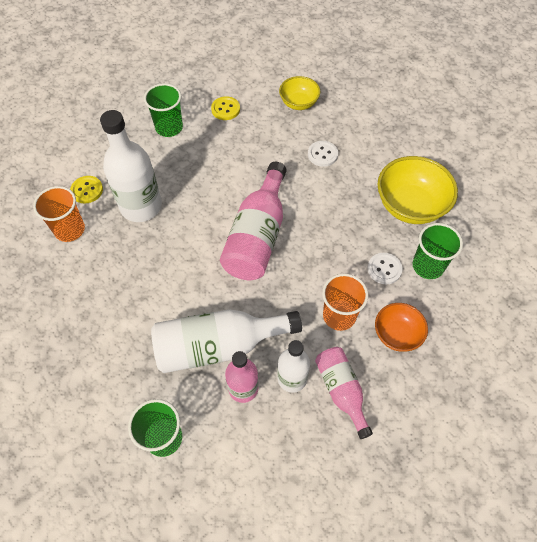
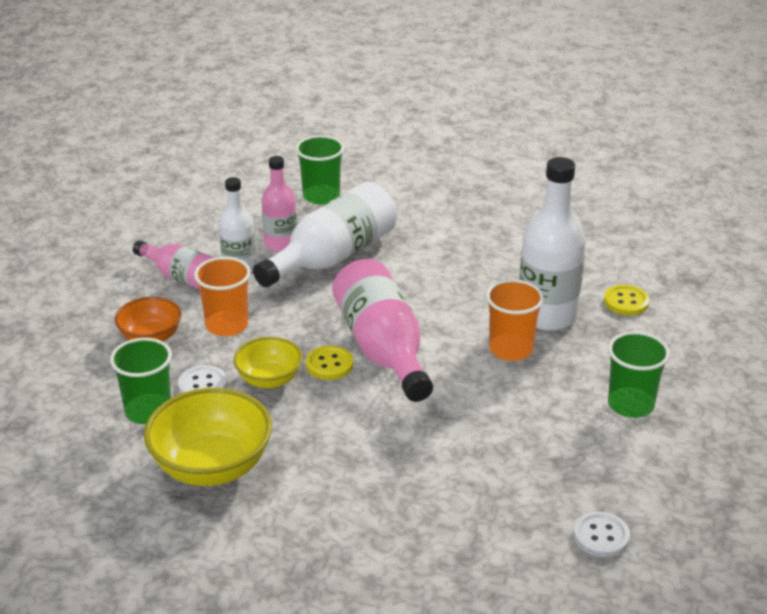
camera: 145 degrees right, 25 degrees down
orange cup [33,186,85,242] -> orange cup moved to [486,279,544,361]
yellow button [211,96,240,120] -> yellow button moved to [306,346,353,380]
yellow bowl [279,76,320,110] -> yellow bowl moved to [233,337,303,389]
white button [308,141,338,167] -> white button moved to [573,512,630,557]

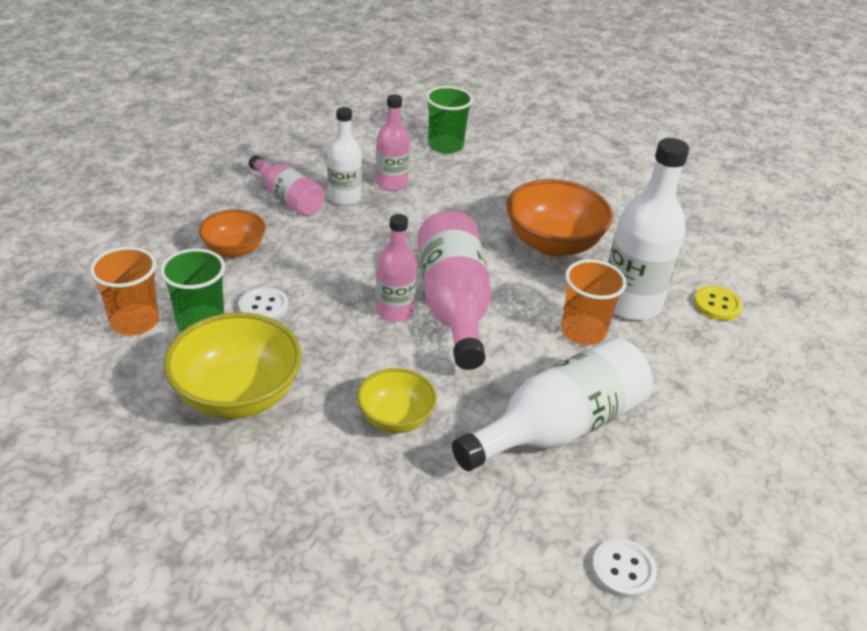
camera: 10 degrees right, 5 degrees up
orange cup [194,257,251,336] -> orange cup moved to [90,247,159,336]
yellow bowl [233,337,303,389] -> yellow bowl moved to [357,368,437,433]
white bottle [253,182,396,287] -> white bottle moved to [452,338,653,471]
yellow button [306,346,353,380] -> pink bottle [376,214,417,322]
green cup [608,331,670,418] -> none
none -> orange bowl [506,179,613,257]

